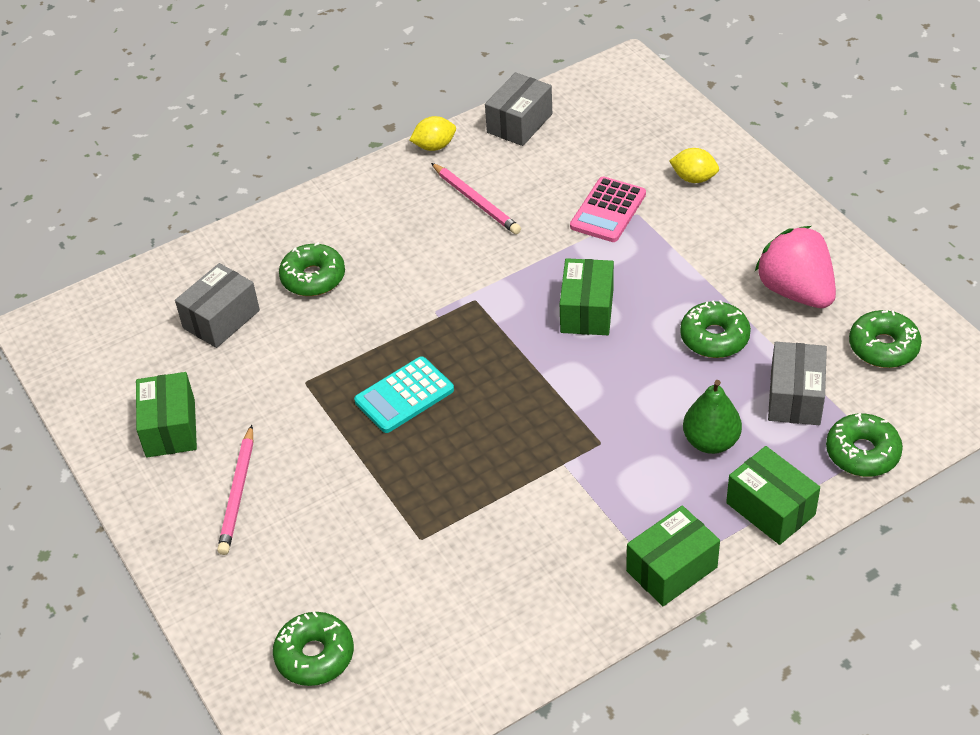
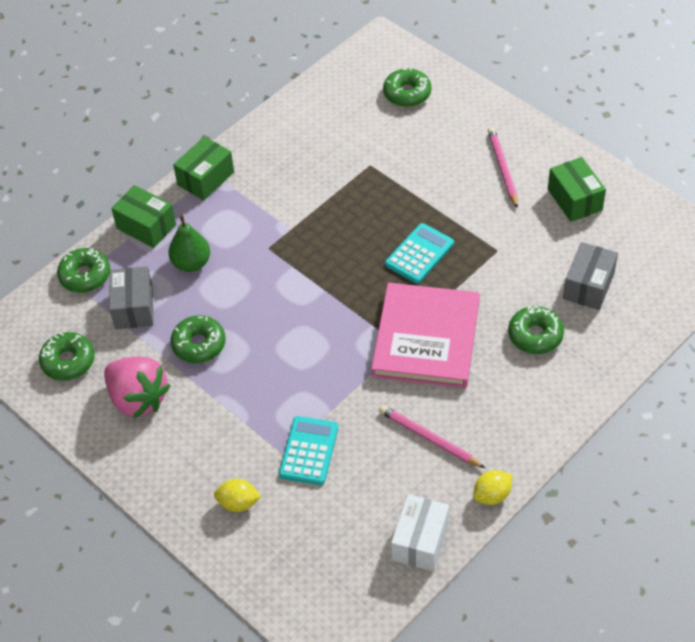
camera: 165 degrees right, 5 degrees up
grey box [485,72,552,146] -> white box [391,494,449,571]
green box [560,258,614,335] -> none
pink calculator [570,176,646,242] -> turquoise calculator [279,416,338,485]
none -> pink book [371,283,480,388]

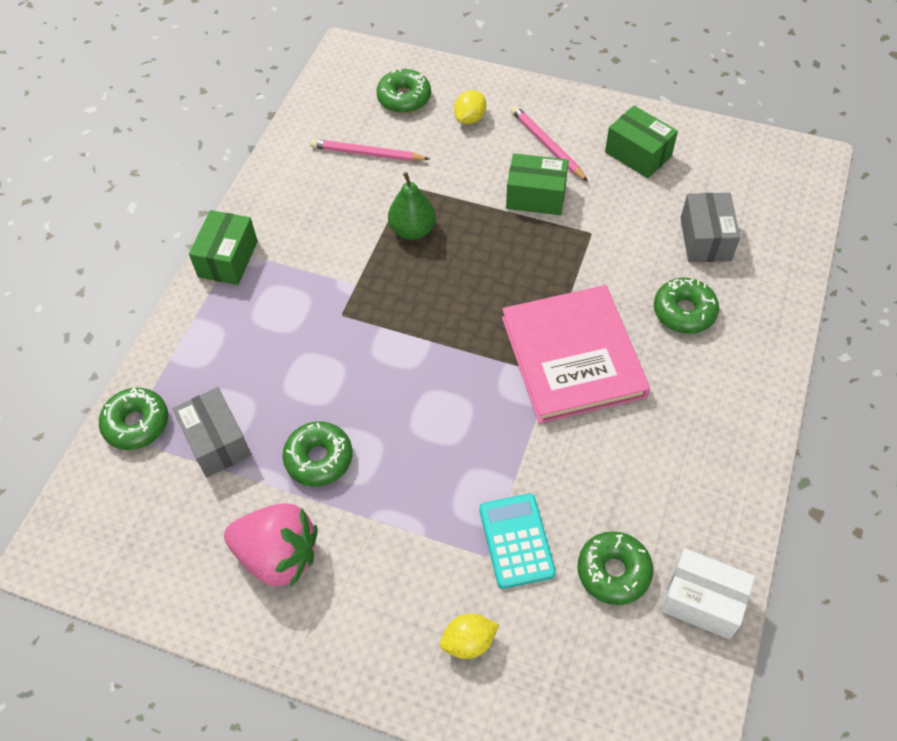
camera: 25 degrees left, 5 degrees up
green donut [39,332,95,380] -> green donut moved to [577,531,653,605]
green box [111,185,176,248] -> green box moved to [506,153,569,215]
green pear [168,215,210,272] -> green pear moved to [388,172,436,240]
pink pencil [379,405,485,468] -> pink pencil moved to [310,139,429,161]
turquoise calculator [385,223,454,284] -> none
white box [391,494,449,571] -> white box turned 60 degrees counterclockwise [660,548,755,639]
yellow lemon [473,470,512,505] -> yellow lemon moved to [454,90,486,124]

